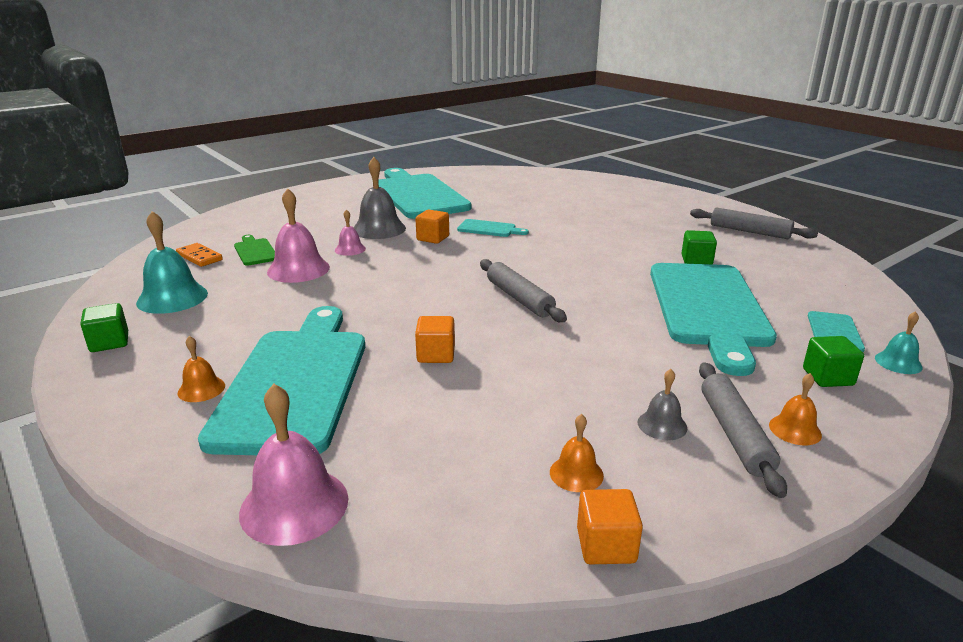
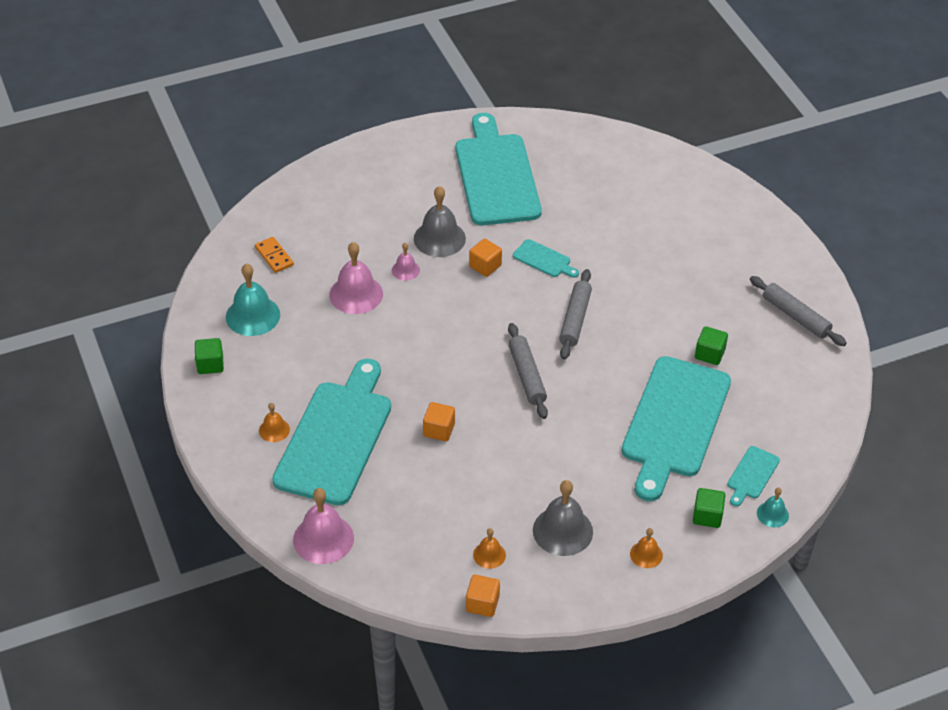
camera: 15 degrees right, 20 degrees up
green cutting board [234,235,275,266] -> none
grey bell [638,369,687,440] -> grey bell [533,480,593,556], size x1.87
grey rolling pin [699,362,787,498] -> grey rolling pin moved to [559,269,592,360]

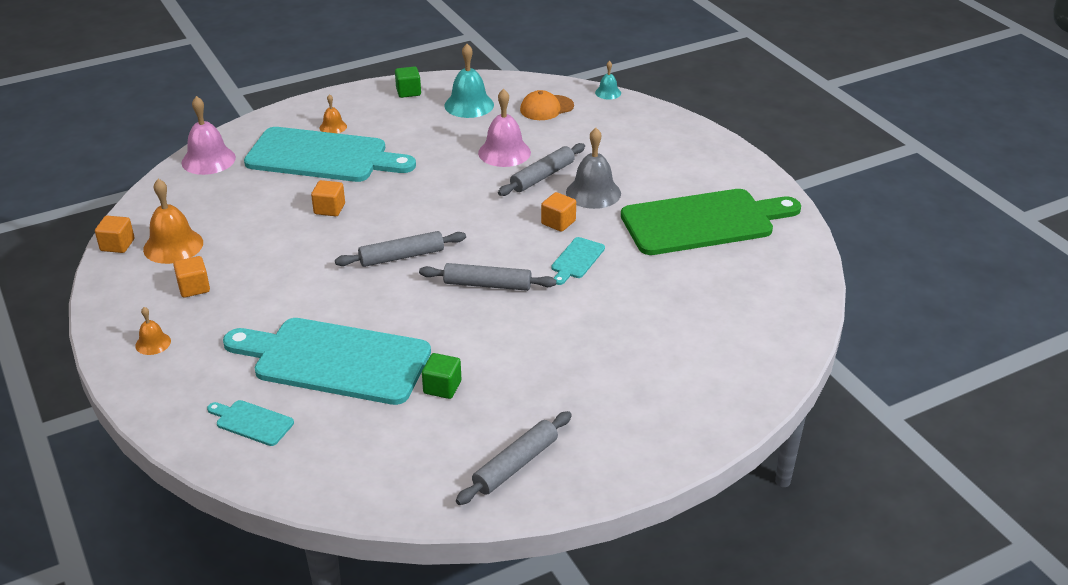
camera: 85 degrees right, 10 degrees down
orange domino [255,237,294,273] -> orange cap [520,90,574,120]
pink bell [392,243,420,281] -> grey rolling pin [498,143,585,196]
turquoise cutting board [455,113,542,225] -> green cutting board [621,189,801,255]
orange bell [473,528,506,569] -> orange bell [143,179,203,264], size x1.87
grey bell [533,480,593,556] -> orange cube [173,256,210,298]
green cube [693,488,725,528] -> none
turquoise bell [757,488,789,527] -> turquoise bell moved to [595,61,621,99]

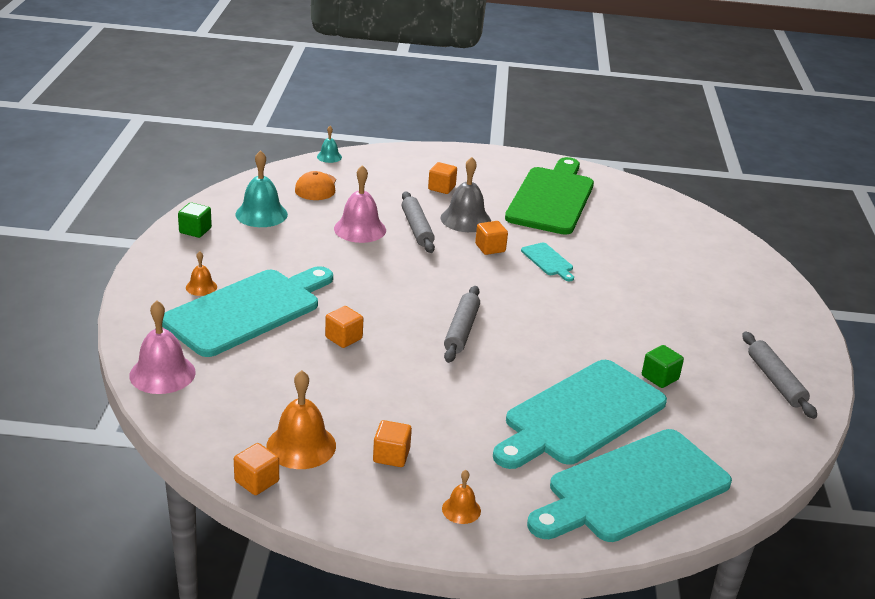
camera: 60 degrees left, 5 degrees down
turquoise cutting board [207,400,294,446] -> turquoise cutting board [527,429,732,542], size x2.41
grey rolling pin [419,263,556,291] -> none
none -> orange cube [428,162,457,194]

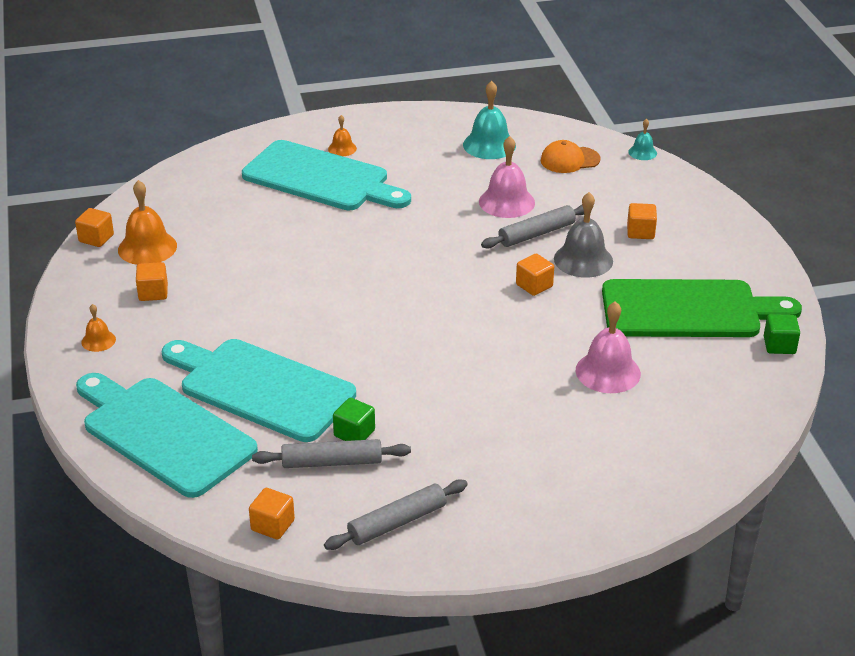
camera: 75 degrees right, 5 degrees up
pink bell [129,300,196,394] -> pink bell moved to [575,301,641,393]
green cube [178,202,212,238] -> green cube moved to [764,314,800,354]
orange cube [325,306,363,348] -> orange cube moved to [249,488,295,540]
grey rolling pin [444,286,480,363] -> grey rolling pin moved to [252,439,411,468]
turquoise cutting board [521,243,574,282] -> none

